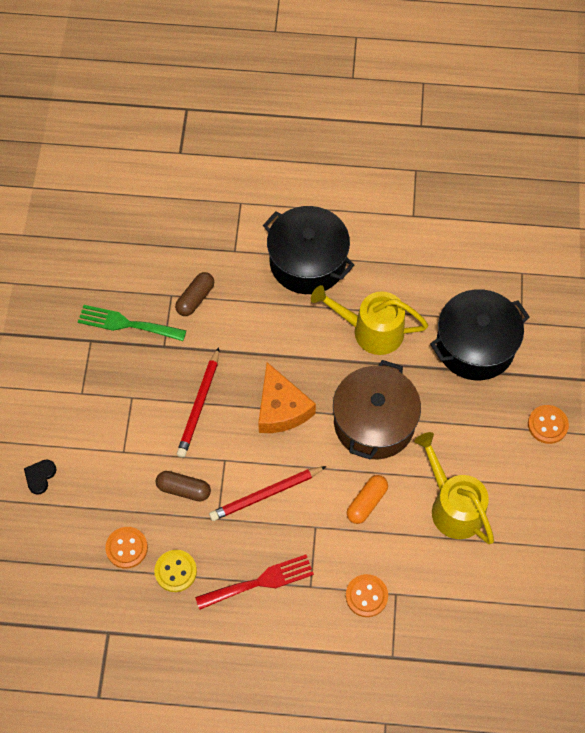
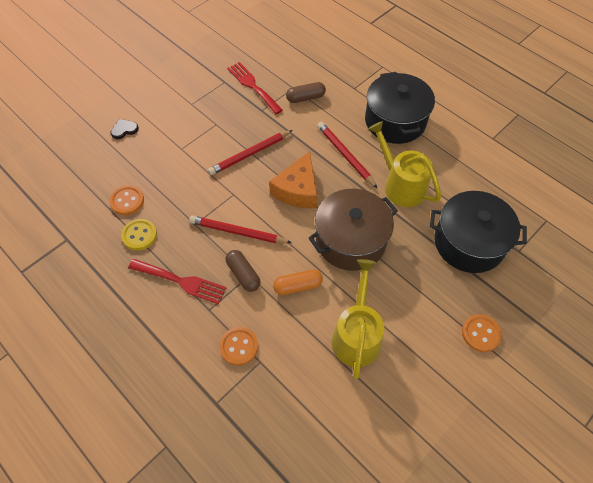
camera: 40 degrees right, 5 degrees down
green fork [78,305,186,341] -> red fork [227,62,283,114]
brown capsule [156,471,211,502] -> brown capsule moved to [226,250,261,292]
none -> red pencil [317,122,378,189]

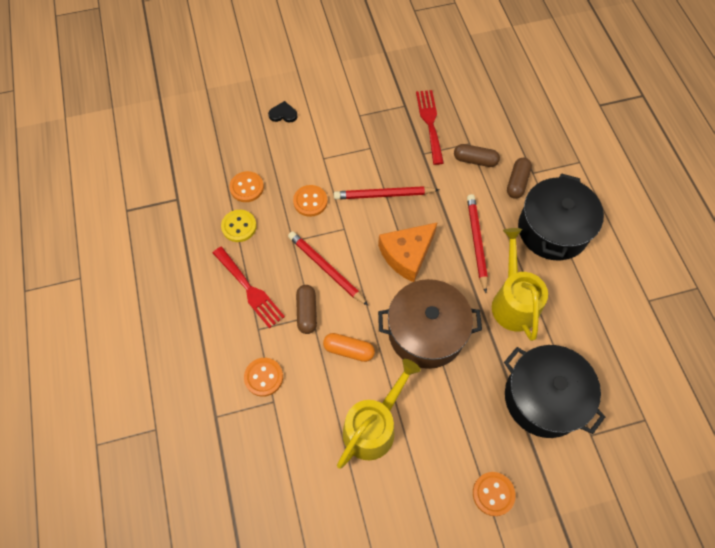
camera: 30 degrees right, 5 degrees up
none -> orange button [293,185,328,217]
none -> brown capsule [507,158,532,199]

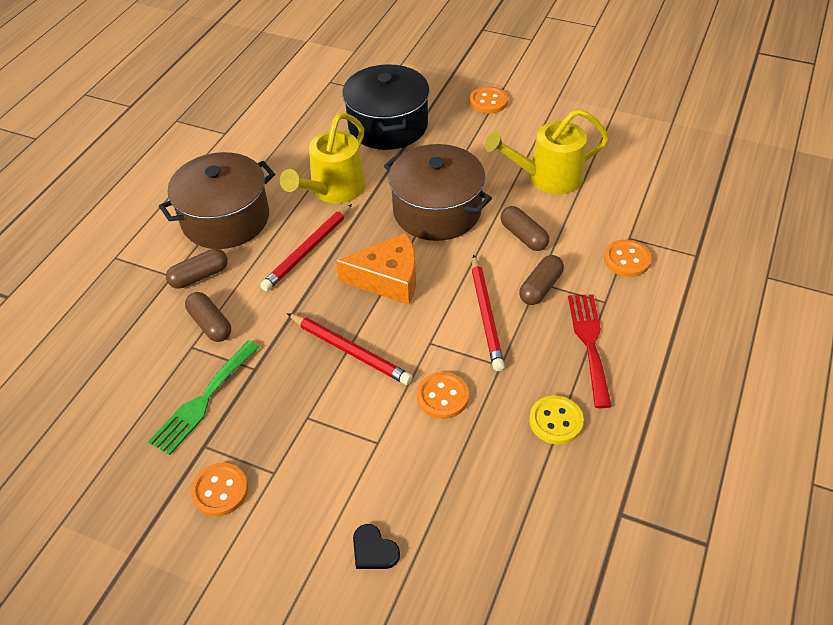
camera: 140 degrees left, 15 degrees down
orange button [229,171,264,202] -> orange button moved to [190,463,248,517]
orange capsule [323,333,375,362] -> brown capsule [501,206,549,251]
red fork [416,90,444,165] -> green fork [148,340,260,455]
black pot [518,174,604,260] -> brown pot [159,152,275,249]

